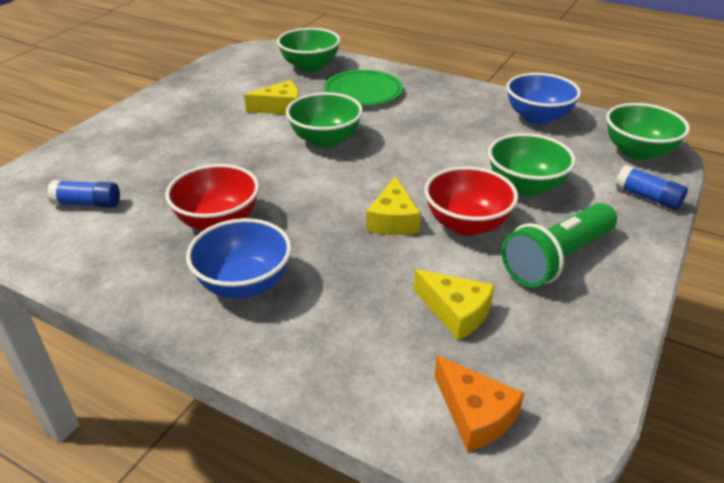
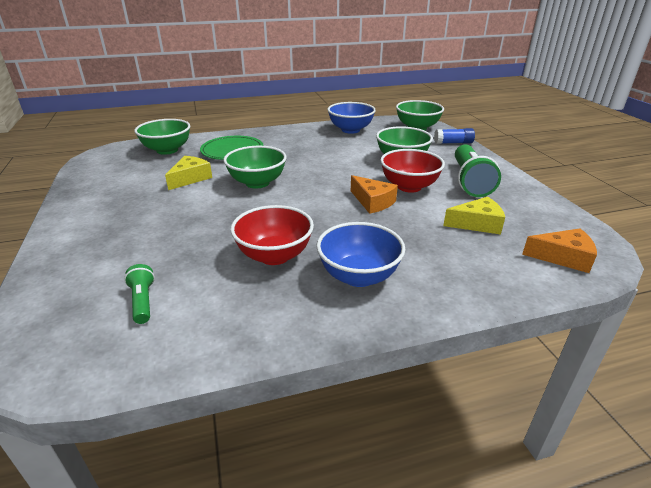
camera: 45 degrees left, 5 degrees down
blue glue stick [47,180,120,208] -> green flashlight [124,264,155,324]
yellow cheese [366,176,421,235] -> orange cheese [351,175,398,214]

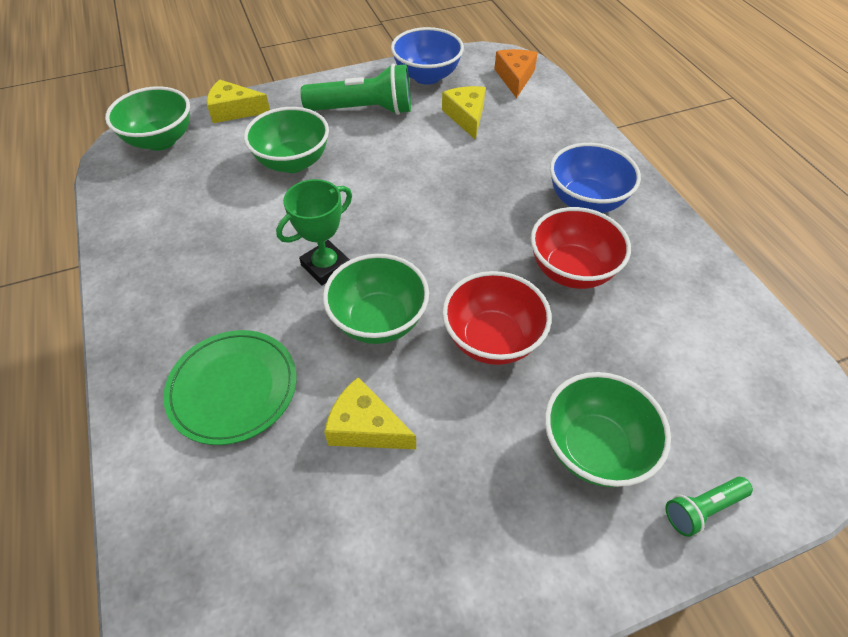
camera: 95 degrees left, 20 degrees up
green flashlight [124,264,155,324] -> green flashlight moved to [665,477,753,537]
green bowl [134,119,190,155] -> green bowl moved to [545,372,671,487]
blue bowl [327,102,376,134] -> blue bowl moved to [391,27,464,85]
orange cheese [351,175,398,214] -> none
red bowl [380,149,445,193] -> red bowl moved to [442,271,552,365]
blue glue stick [434,128,475,144] -> yellow cheese [207,79,270,123]
none -> green trophy [276,179,352,285]

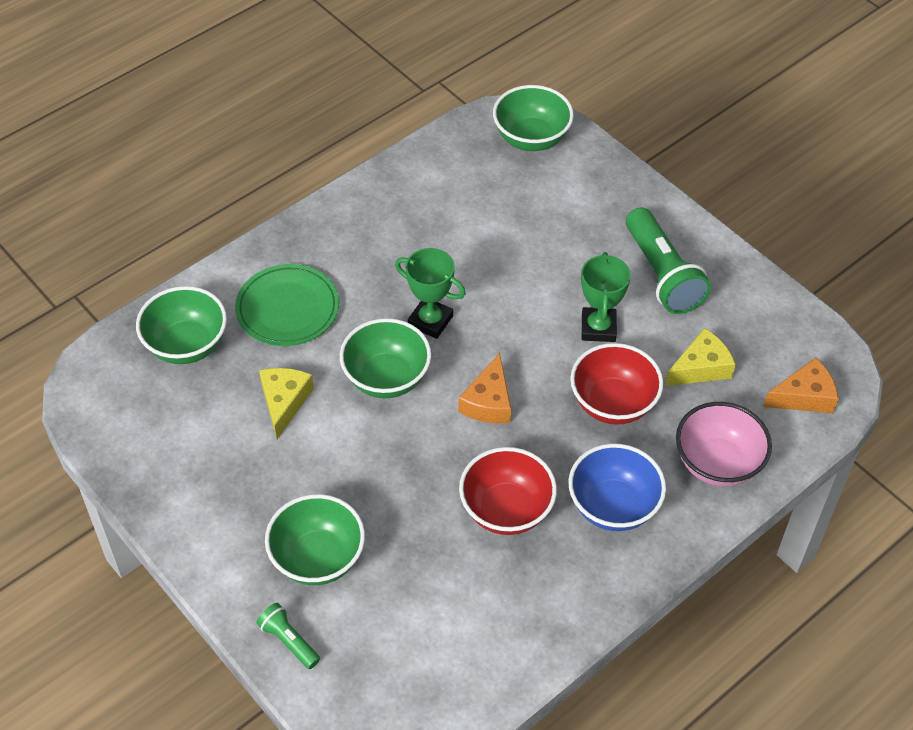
camera: 70 degrees right, 0 degrees up
yellow cheese [207,79,270,123] -> none
green bowl [244,107,329,173] -> green bowl moved to [136,286,227,364]
blue bowl [391,27,464,85] -> none
red bowl [442,271,552,365] -> red bowl moved to [570,343,664,425]
none -> orange cheese [458,353,511,424]
none -> green trophy [581,252,631,342]
none -> pink bowl [676,402,772,487]

